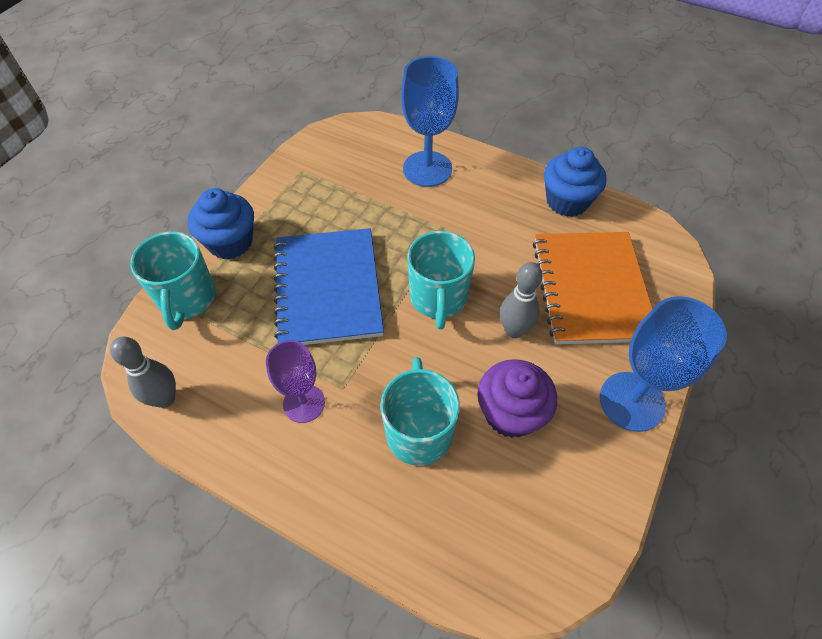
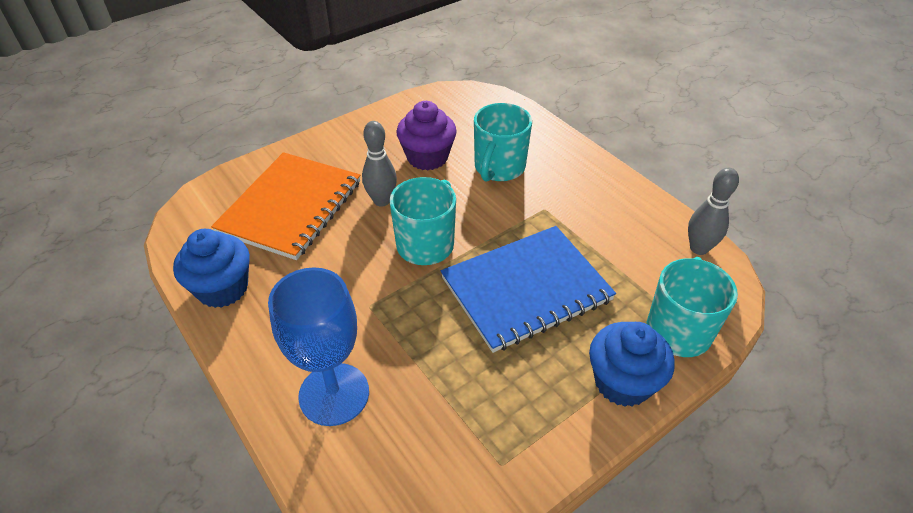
camera: 155 degrees left, 10 degrees down
purple goblet [266,340,325,423] -> none
blue notebook [274,228,384,345] -> blue notebook turned 45 degrees clockwise [441,226,616,353]
blue goblet [600,296,727,432] -> none

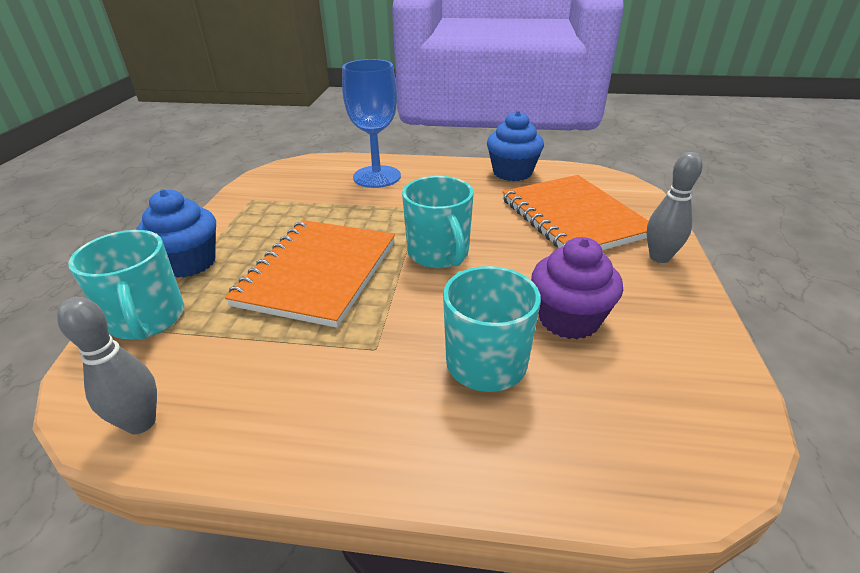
camera: 135 degrees right, 10 degrees down
grey bowling pin [362,121,397,207] -> grey bowling pin moved to [647,152,703,263]
blue notebook [441,226,616,353] -> orange notebook [225,220,395,328]

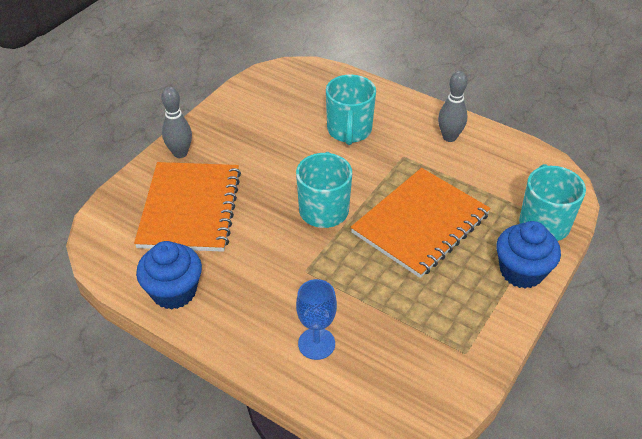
camera: 155 degrees left, 10 degrees up
grey bowling pin [57,297,157,434] -> grey bowling pin moved to [438,71,468,142]
blue goblet [342,59,401,188] -> blue goblet [296,279,337,360], size x0.65
purple cupcake [531,237,623,339] -> none

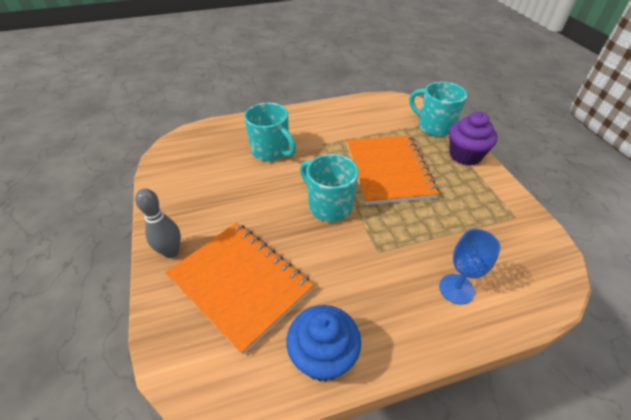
camera: 50 degrees left, 0 degrees up
grey bowling pin [438,71,468,142] -> none
blue cupcake [496,221,561,288] -> purple cupcake [449,112,498,166]

